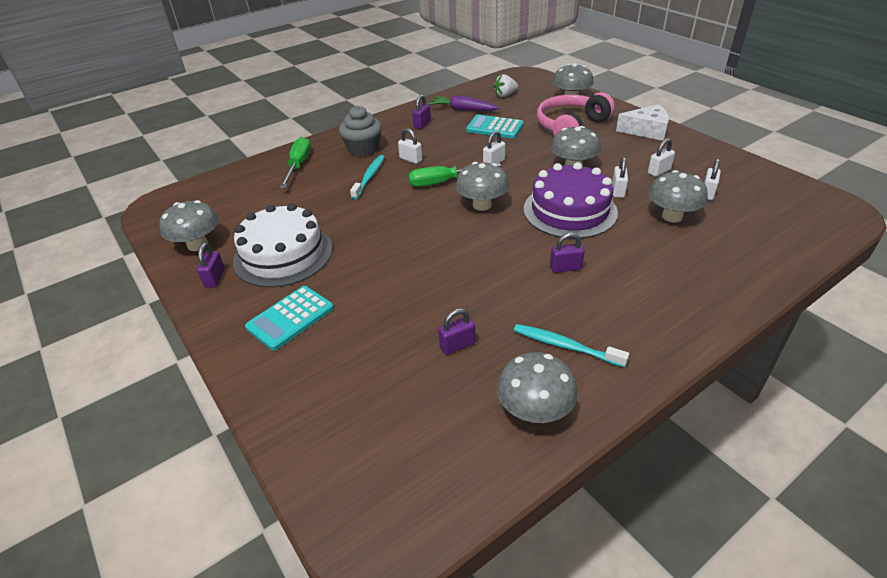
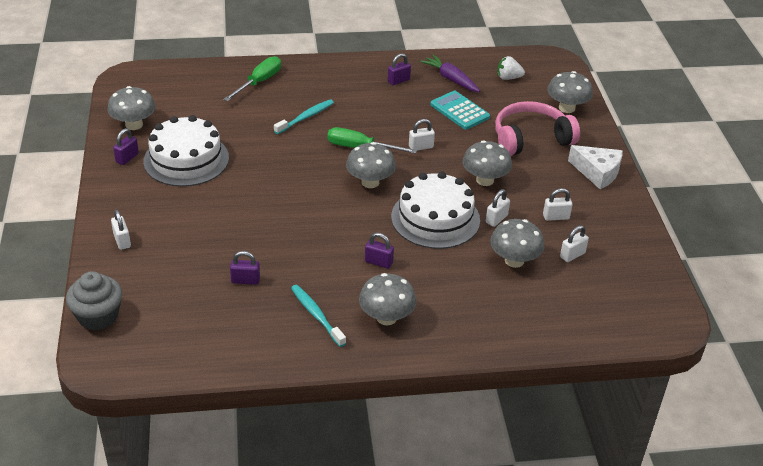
camera: 25 degrees right, 0 degrees up
turquoise calculator [245,286,334,351] -> none
grey cupcake [339,106,382,157] -> grey cupcake moved to [66,271,122,331]
white padlock [398,128,422,164] -> white padlock moved to [111,210,131,250]
grey mushroom [497,352,578,423] -> grey mushroom moved to [359,273,416,325]
purple cake [524,162,618,239] -> white cake [391,171,480,249]

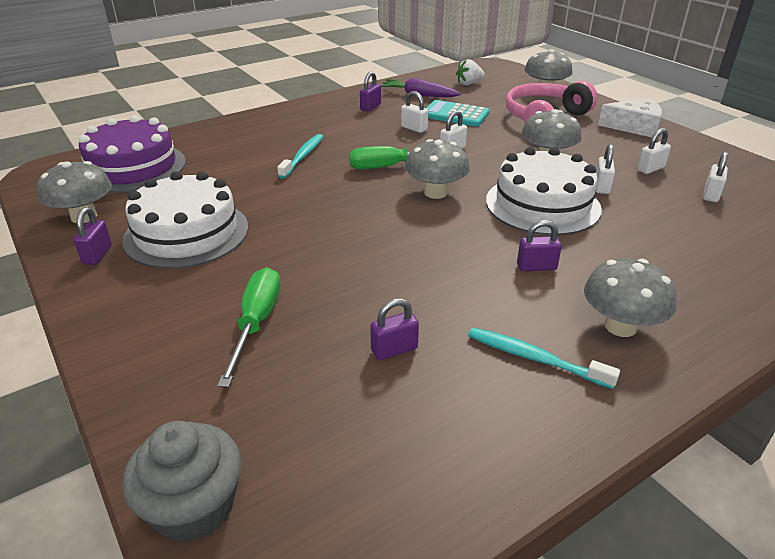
camera: 25 degrees left, 5 degrees down
white padlock [111,210,131,250] -> white padlock moved to [401,91,428,133]
green screwdriver [223,56,281,101] -> green screwdriver moved to [217,267,281,387]
grey mushroom [490,219,544,268] -> none
none -> purple cake [78,115,186,193]

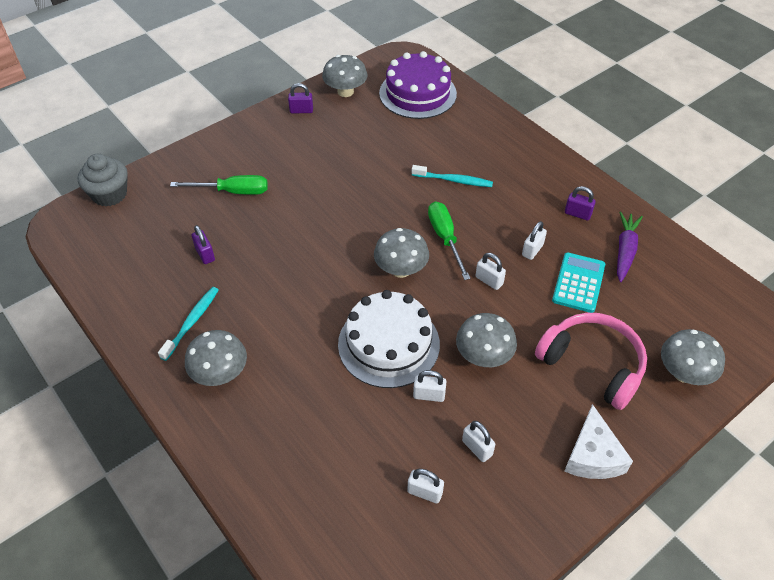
camera: 85 degrees right, 15 degrees up
white cake [122,171,248,269] -> none
white strawberry [456,59,485,85] -> none
purple padlock [517,220,562,272] -> none

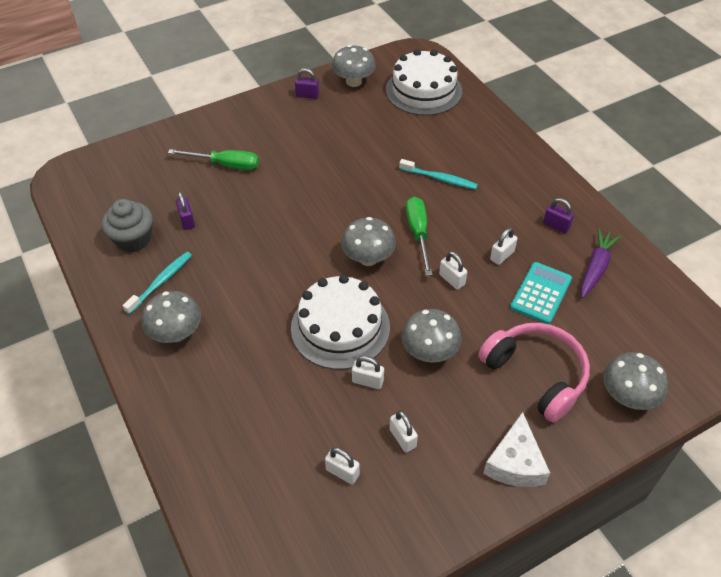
camera: 10 degrees right, 0 degrees up
grey cupcake [78,154,128,206] -> grey cupcake moved to [102,199,153,253]
purple cake [379,51,457,119] -> white cake [386,49,462,116]

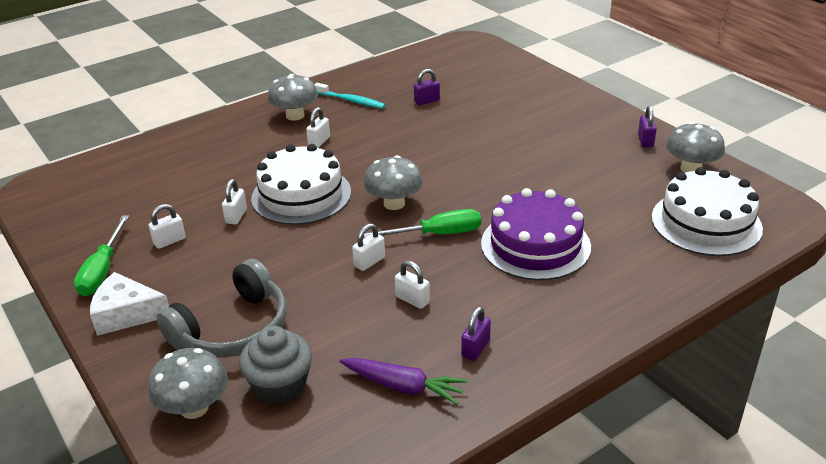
camera: 85 degrees right, 15 degrees down
grey cupcake [102,199,153,253] -> grey cupcake moved to [239,326,312,404]
green screwdriver [168,149,259,170] -> green screwdriver moved to [74,215,129,296]
white padlock [325,447,360,484] -> white padlock moved to [306,107,330,148]
turquoise toothbrush [399,159,478,190] -> purple cake [481,188,591,280]
grey mushroom [401,309,462,362] -> none
pink headphones [478,323,590,423] -> grey headphones [157,259,287,358]
turquoise calculator [510,262,572,324] -> none

